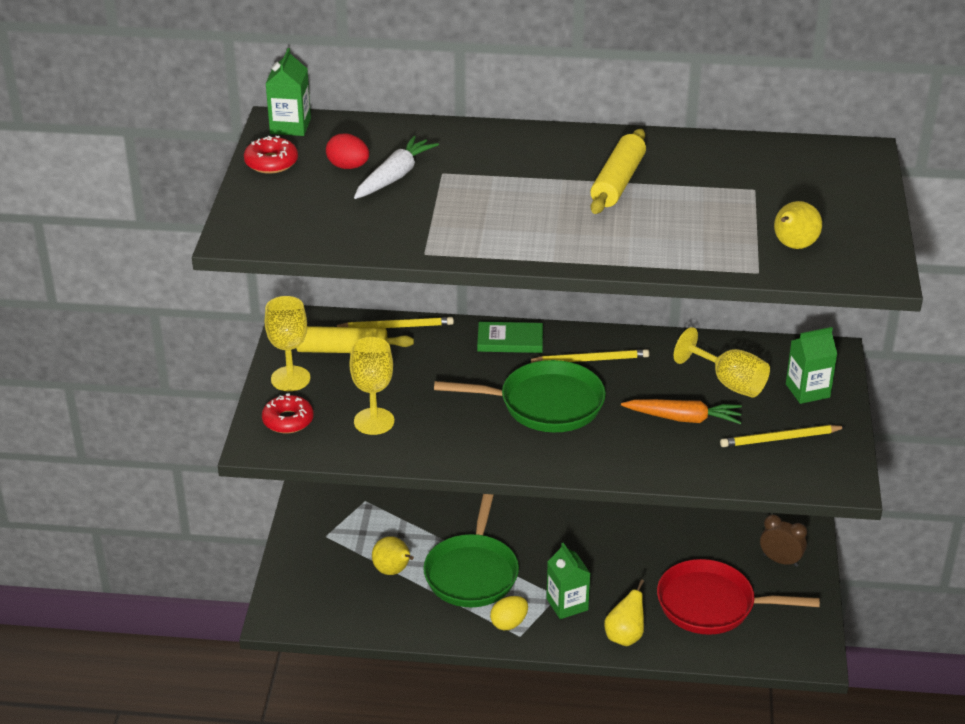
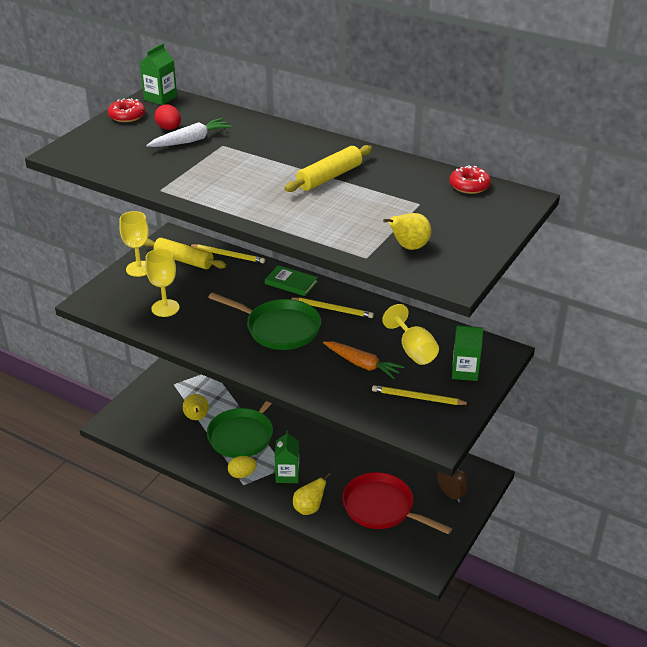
camera: 25 degrees right, 0 degrees up
red donut [262,393,314,434] -> red donut moved to [449,165,491,194]

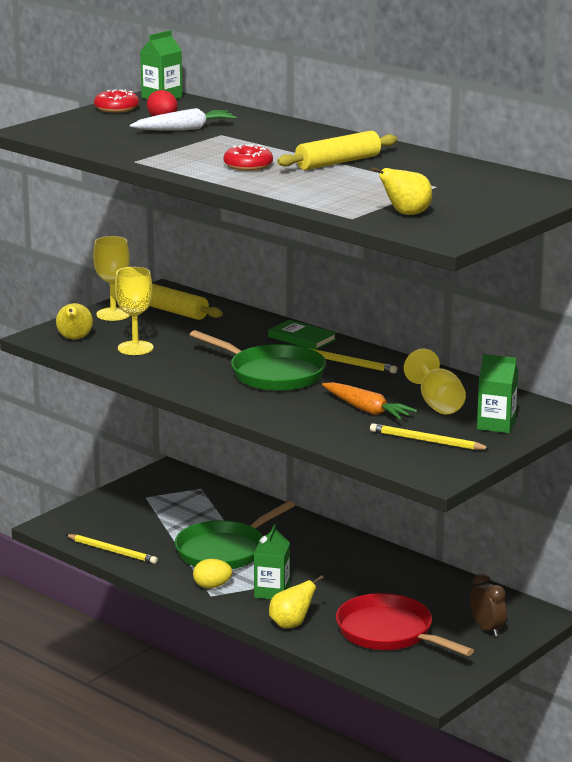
camera: 10 degrees right, 15 degrees down
yellow pear [183,394,209,420] -> yellow pear moved to [56,303,93,339]
yellow pencil [189,244,265,263] -> yellow pencil moved to [66,534,158,564]
red donut [449,165,491,194] -> red donut moved to [224,144,273,171]

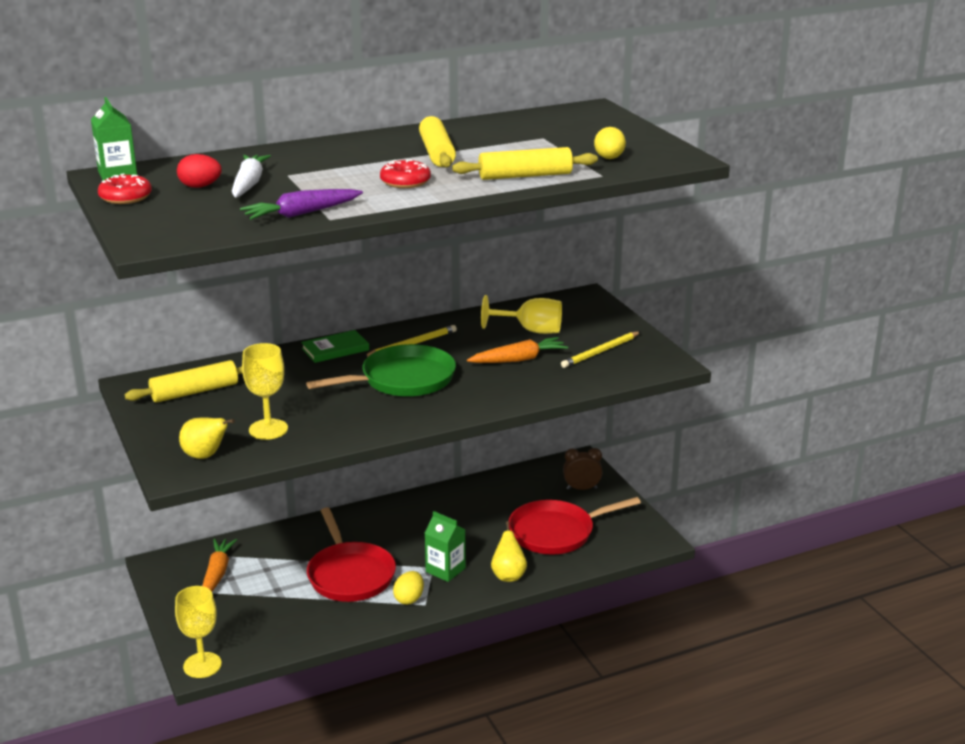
camera: 65 degrees left, 5 degrees up
yellow pencil [66,534,158,564] -> none
yellow goblet [93,236,130,321] -> yellow goblet moved to [175,586,222,678]
green pan [175,501,295,569] -> red pan [307,507,396,602]
yellow pear [371,167,432,215] -> yellow egg [594,127,626,159]
green carton [477,354,518,433] -> none
none -> orange carrot [202,538,237,592]
none -> purple carrot [240,189,363,220]
none -> yellow rolling pin [452,147,598,180]

